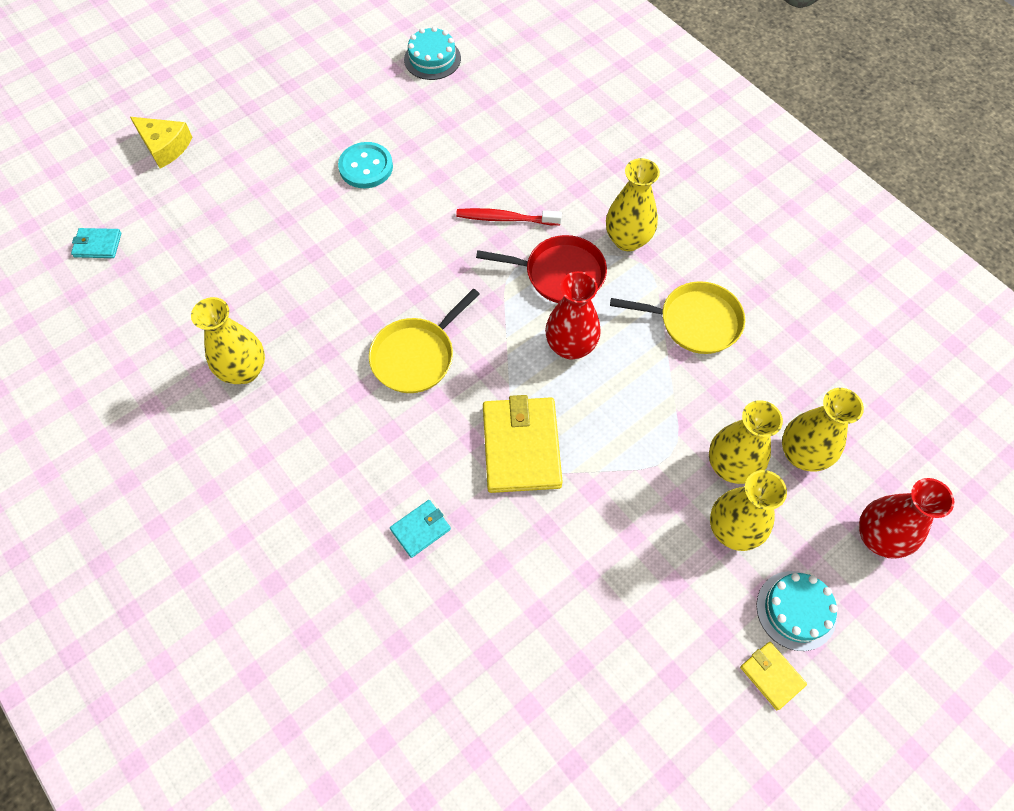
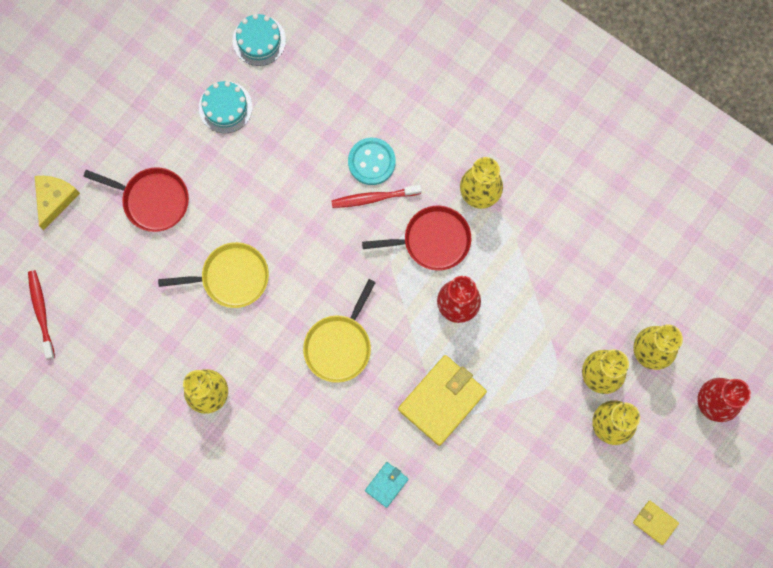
camera: 15 degrees left, 15 degrees up
turquoise wallet [71,228,122,258] -> red toothbrush [28,270,55,359]
yellow cheese [130,117,193,169] -> yellow cheese turned 90 degrees counterclockwise [35,176,80,230]
turquoise button [338,142,393,188] -> turquoise button moved to [348,138,396,185]
yellow wallet [483,395,563,493] -> yellow wallet turned 60 degrees clockwise [398,355,487,446]
yellow pan [610,281,745,354] -> yellow pan moved to [158,242,269,308]
turquoise cake [756,571,838,651] -> turquoise cake moved to [199,81,253,133]
none -> red pan [83,167,189,232]

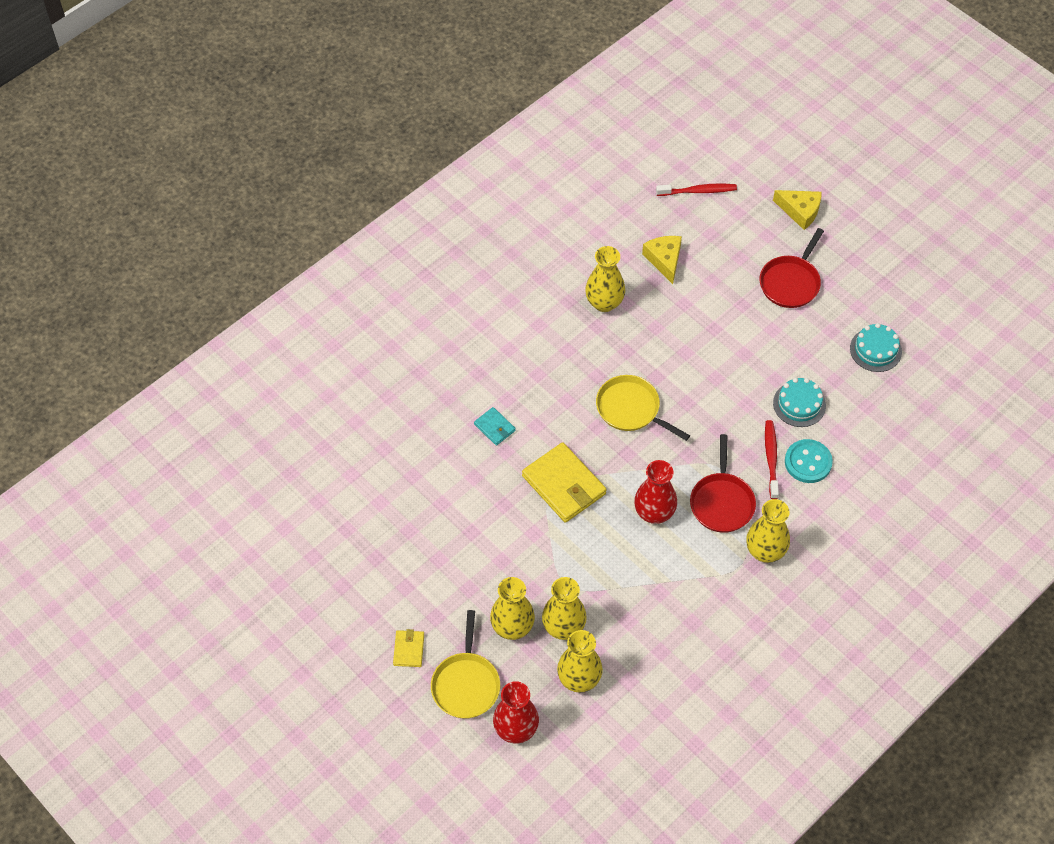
camera: 100 degrees right, 20 degrees down
yellow pan [158,242,269,308] -> yellow pan moved to [431,610,500,719]
turquoise cake [233,14,286,66] -> turquoise cake moved to [773,378,826,427]
yellow wallet [633,501,679,545] -> yellow wallet turned 45 degrees counterclockwise [393,629,424,667]
none -> yellow cheese [642,236,682,284]

